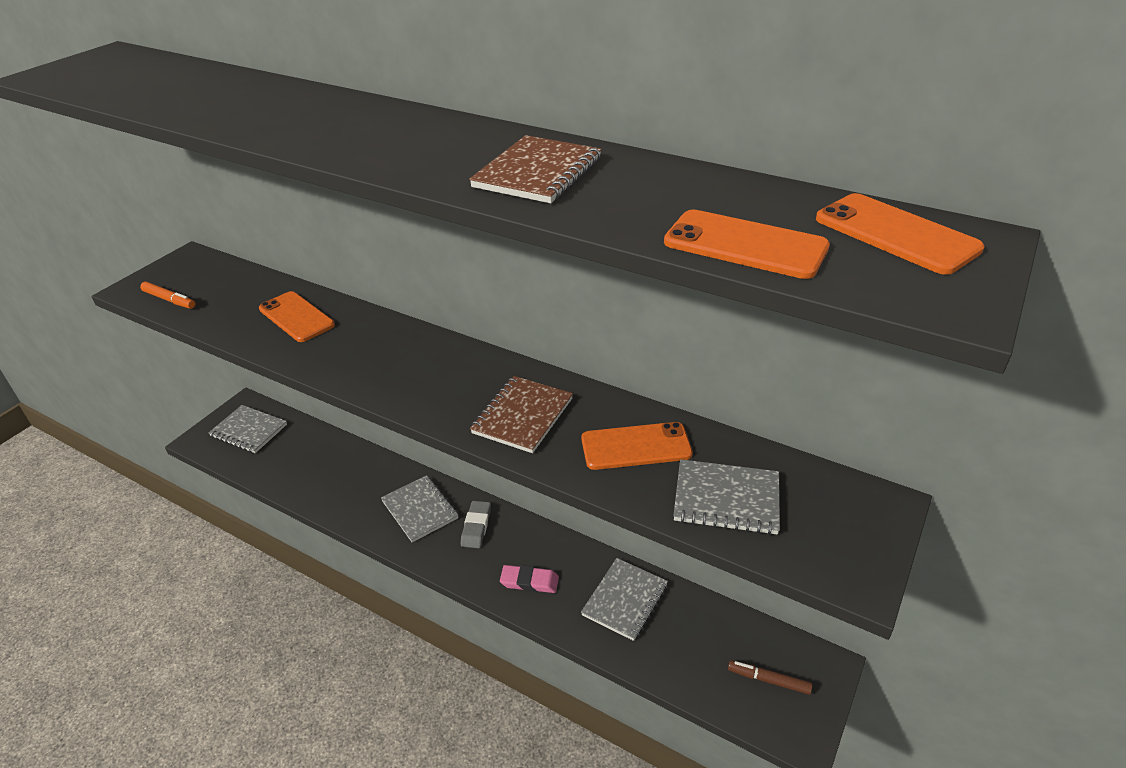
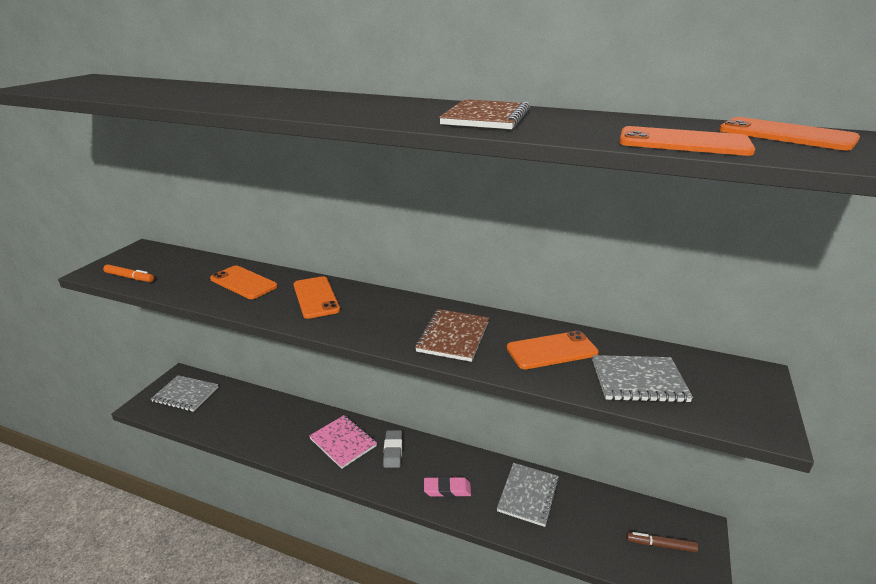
camera: 10 degrees left, 10 degrees down
grey notebook [381,475,458,542] -> pink notebook [309,415,377,469]
none -> orange phone [294,276,340,319]

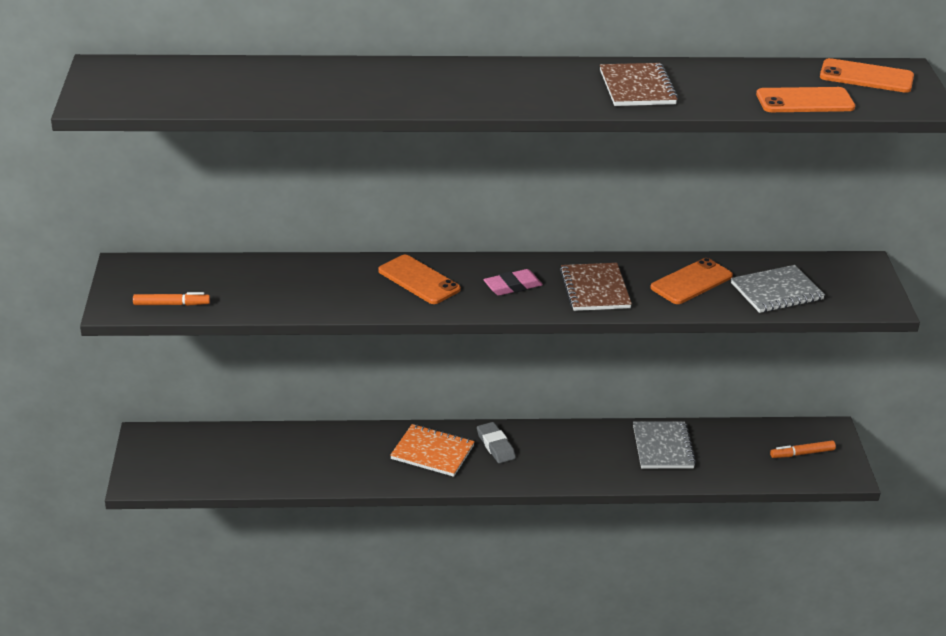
camera: 25 degrees left, 5 degrees up
grey notebook [151,375,218,412] -> none
orange phone [210,266,278,299] -> none
pink notebook [309,415,377,469] -> orange notebook [390,424,475,477]
pink eraser [424,476,471,497] -> pink eraser moved to [483,269,543,296]
brown marker [626,532,698,552] -> orange marker [770,441,836,458]

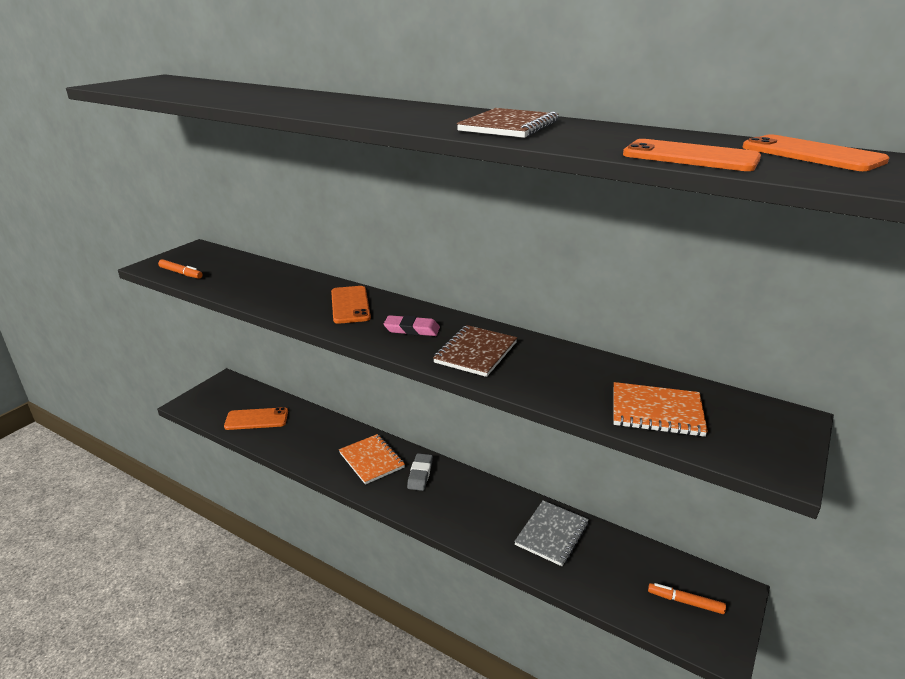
camera: 35 degrees right, 5 degrees down
orange phone [650,258,733,304] -> orange phone moved to [224,407,288,430]
grey notebook [731,265,825,313] -> orange notebook [614,382,708,437]

